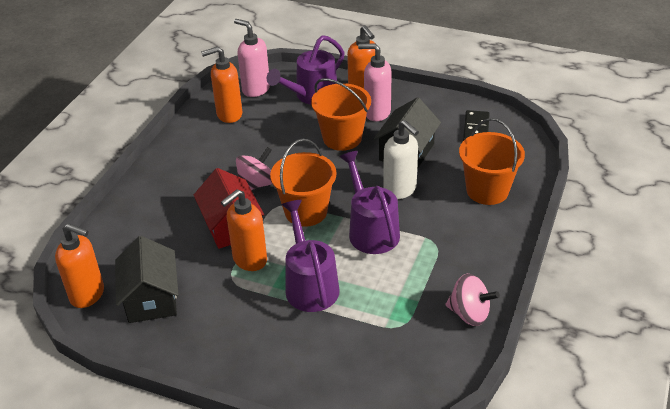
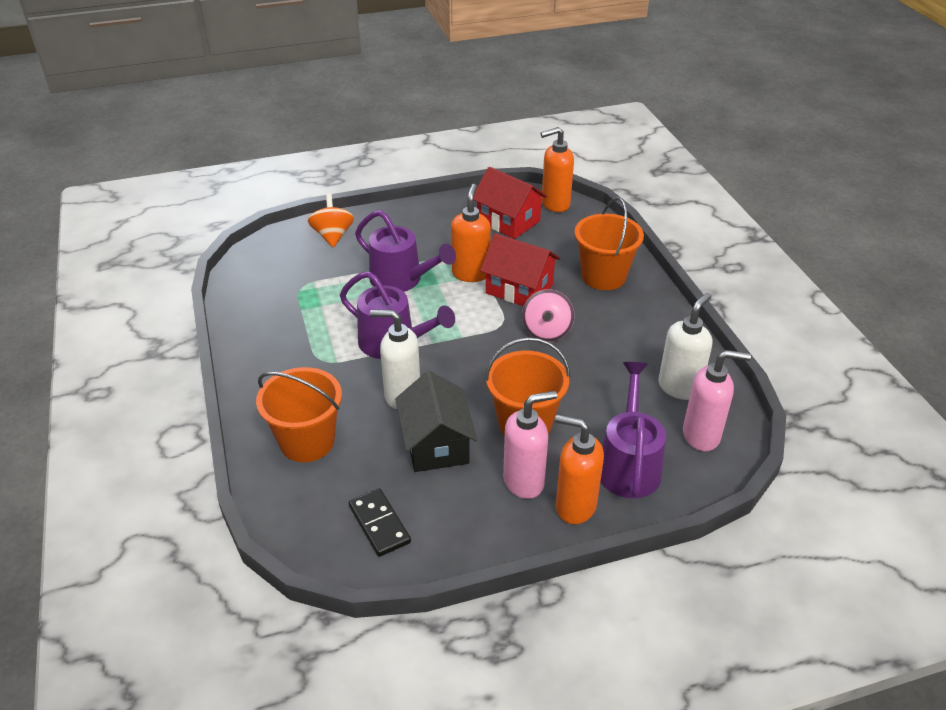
camera: 140 degrees right, 0 degrees up
black house [115,236,179,323] -> red house [474,167,547,239]
orange soap dispenser [201,46,242,123] -> white soap dispenser [658,293,712,400]
orange bucket [270,139,337,227] -> orange bucket moved to [574,197,644,290]
pink spinning top [445,274,500,326] -> none
none -> orange spinning top [308,194,354,247]

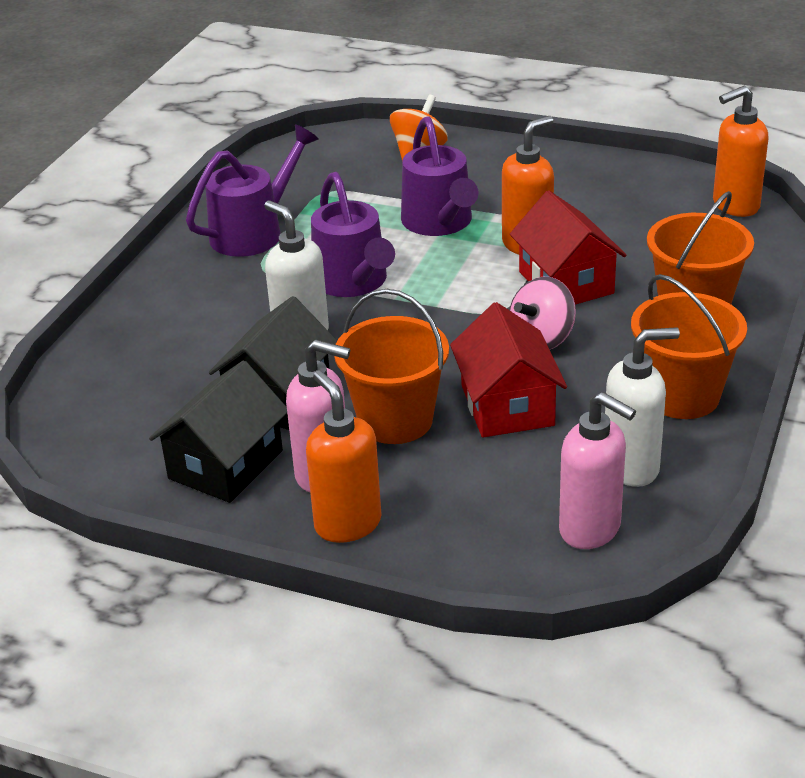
camera: 40 degrees right, 5 degrees down
orange bucket [256,367,342,462] -> orange bucket moved to [631,274,747,419]
black domino [349,488,411,557] -> none
red house [474,167,547,239] -> red house moved to [450,302,567,437]
orange soap dispenser [541,127,574,212] -> orange soap dispenser turned 45 degrees counterclockwise [713,86,768,217]
purple watering can [601,362,666,498] -> purple watering can moved to [186,124,319,257]
none -> black house [149,360,287,503]

